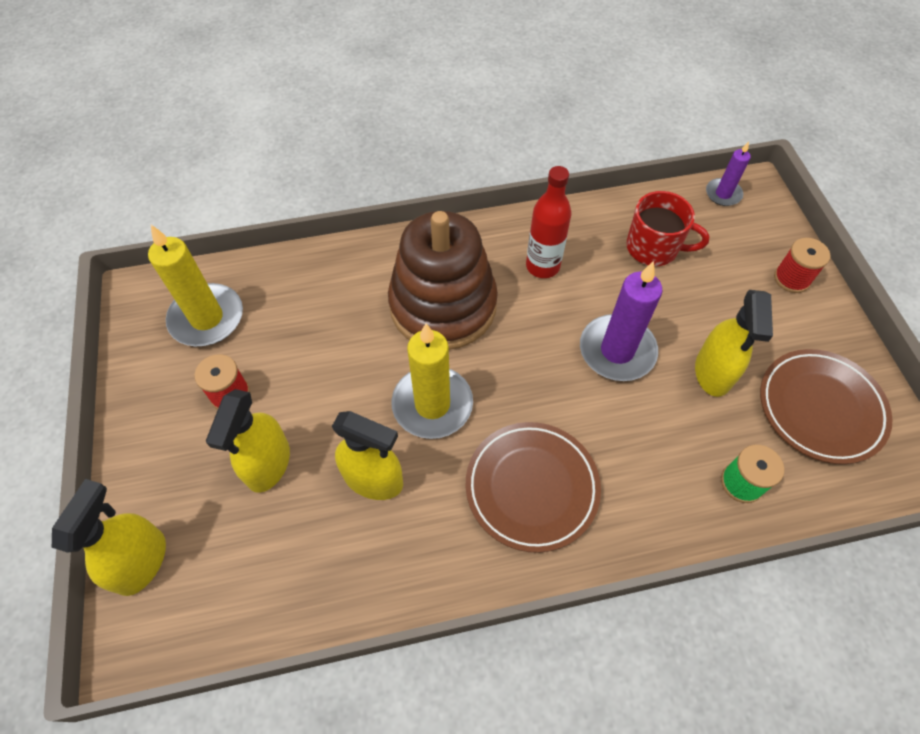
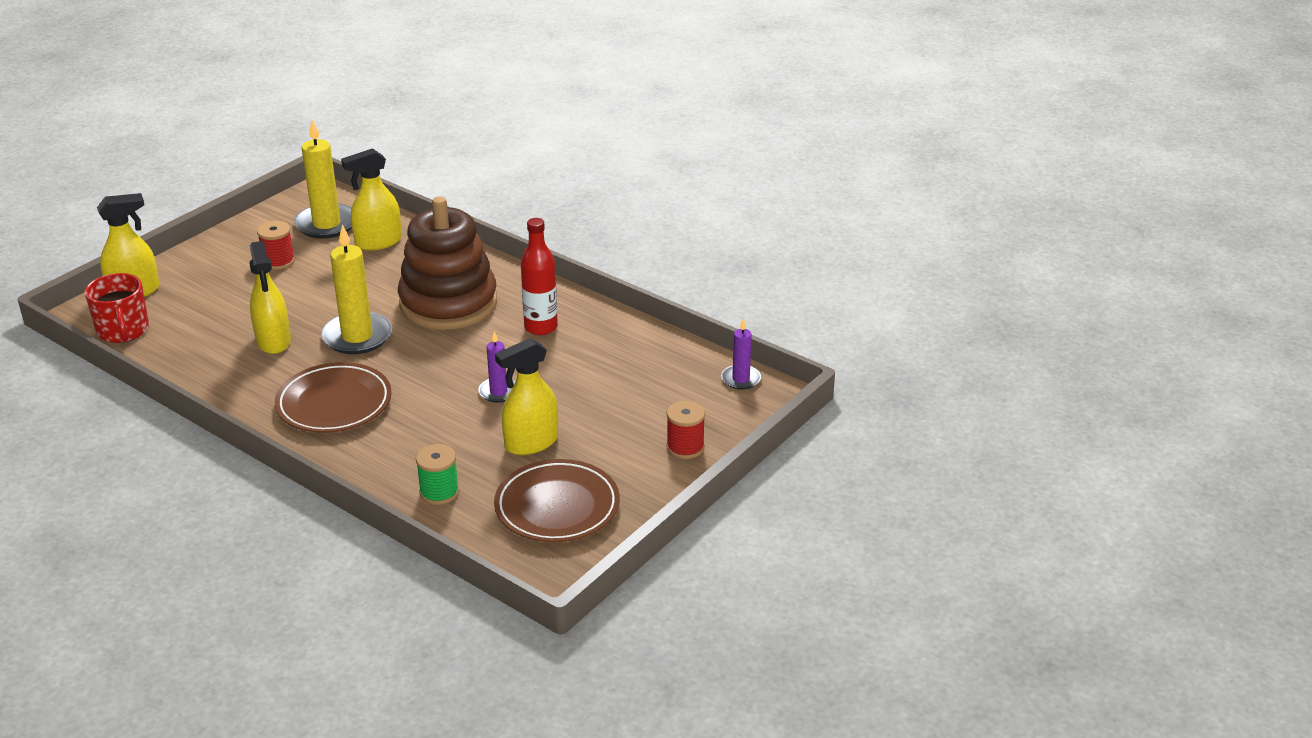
camera: 50 degrees right, 25 degrees down
yellow spray bottle [206,389,290,493] -> yellow spray bottle moved to [341,148,402,251]
purple candle [580,261,663,381] -> purple candle [478,331,515,403], size x0.55
red mug [626,191,710,266] -> red mug moved to [85,273,149,343]

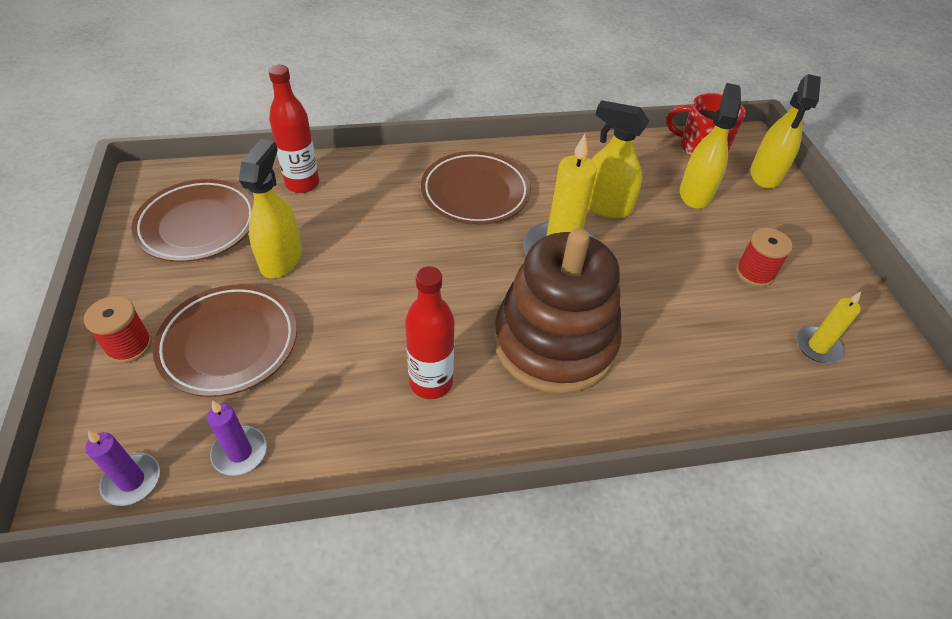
camera: 130 degrees right, 15 degrees up
yellow candle [294,119,352,239] -> yellow candle [796,291,861,363], size x0.55
yellow spray bottle [341,148,402,251] -> yellow spray bottle moved to [680,83,741,209]
green spool [416,444,459,505] -> red bottle [268,65,319,193]
purple candle [478,331,515,403] -> purple candle moved to [207,400,267,476]
none -> brown plate [153,285,297,397]

